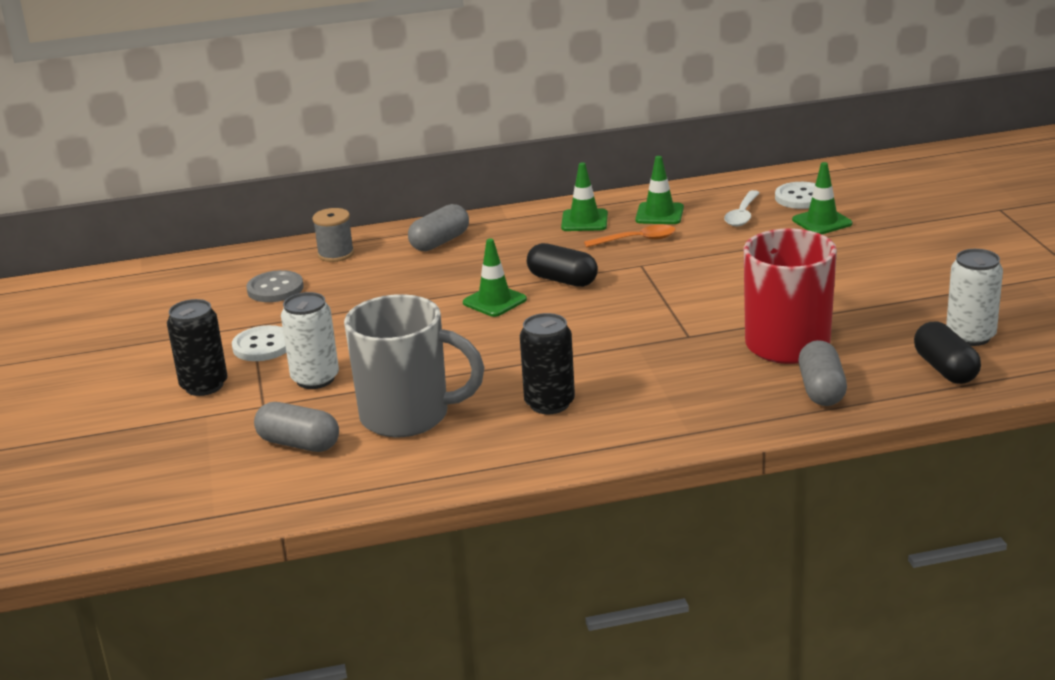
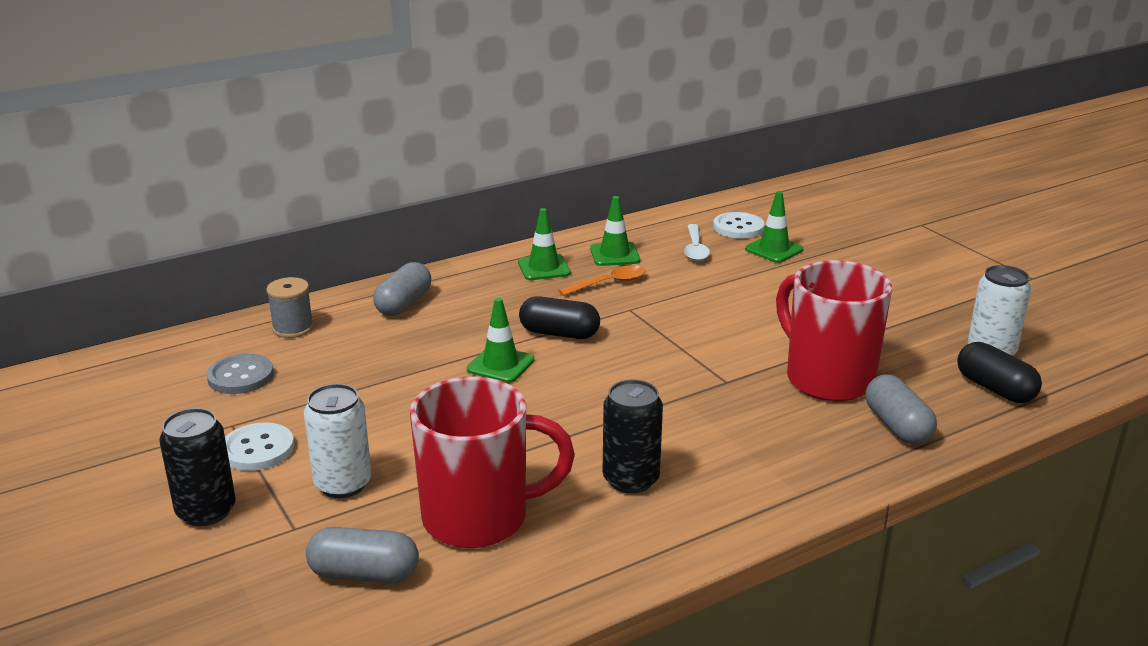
camera: 20 degrees left, 0 degrees up
grey mug [344,294,485,437] -> red mug [410,377,575,548]

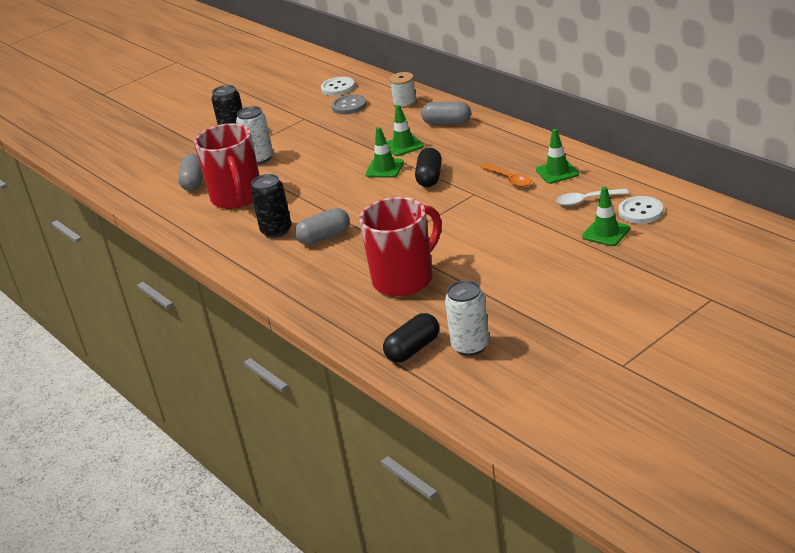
camera: 85 degrees right, 5 degrees up
white button [225,422,294,471] -> white button moved to [321,77,355,96]
grey spool [266,277,314,338] -> white spool [389,72,417,108]
green traffic cone [518,208,571,280] -> green traffic cone moved to [386,105,424,156]
grey capsule [866,375,937,444] -> grey capsule moved to [295,208,350,245]

